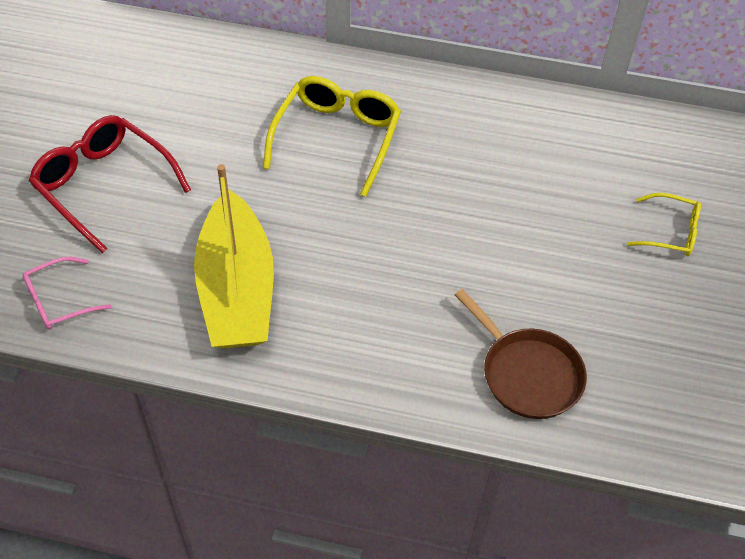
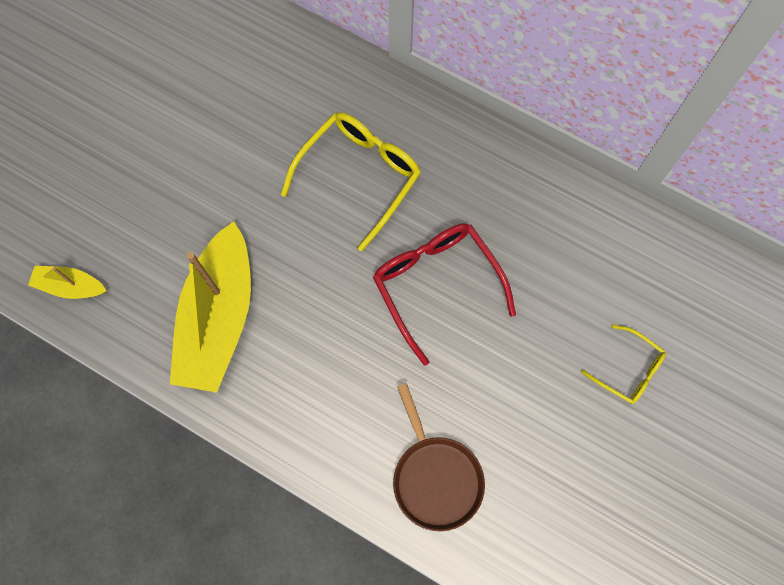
camera: 20 degrees right, 20 degrees up
pink glasses [23,257,112,329] -> yellow boat [28,266,107,299]
red glasses [29,115,191,253] -> red glasses moved to [373,223,516,365]

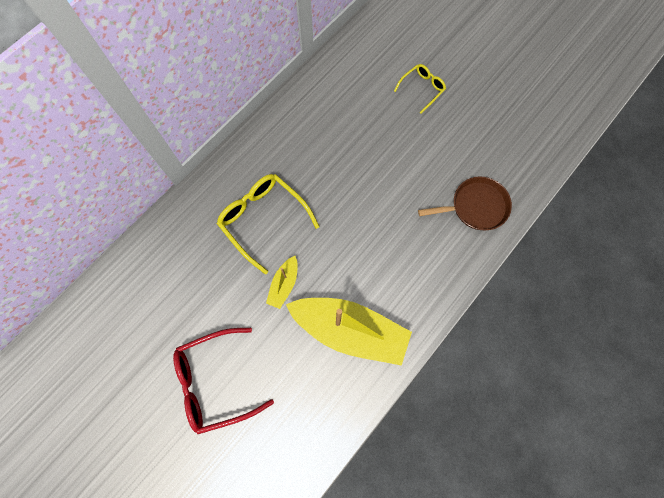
camera: 80 degrees left, 0 degrees up
yellow boat [28,266,107,299] -> yellow boat moved to [266,256,298,309]
red glasses [373,223,516,365] -> red glasses moved to [173,328,274,434]

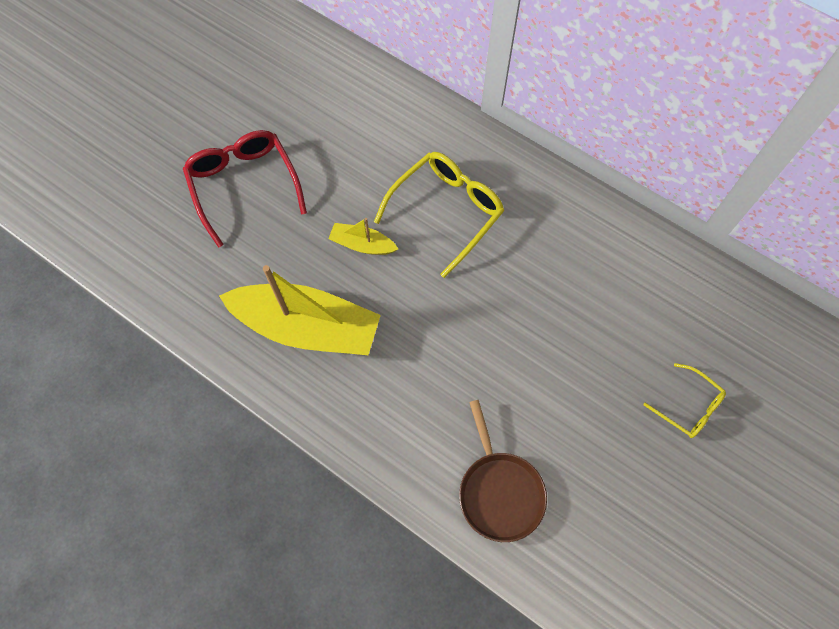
camera: 85 degrees right, 5 degrees down
yellow boat [286,298,412,366] -> yellow boat turned 90 degrees counterclockwise [219,265,381,355]

